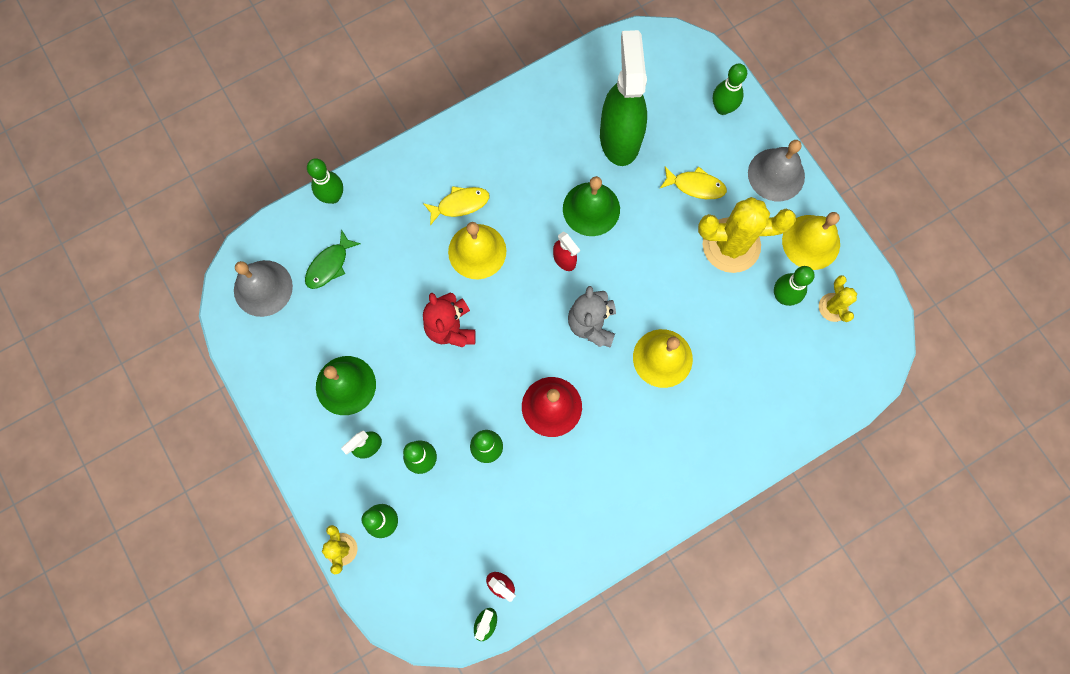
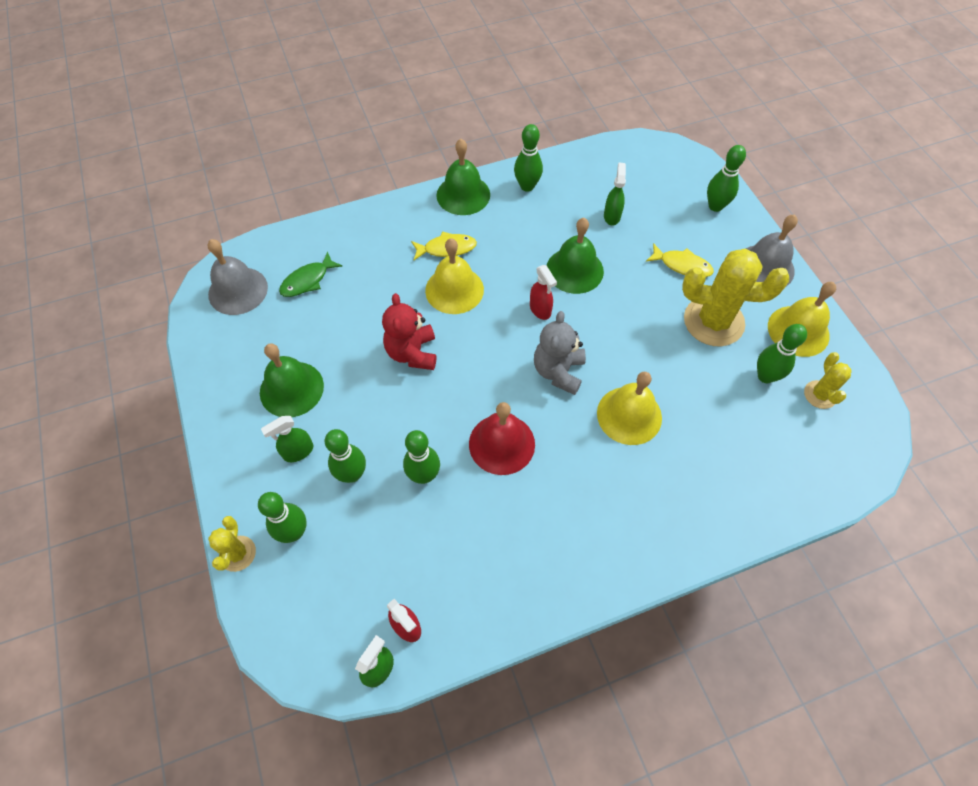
camera: 10 degrees right, 15 degrees down
green bowling pin [307,158,343,204] -> green bowling pin moved to [514,124,543,192]
green spray bottle [600,30,647,166] -> green spray bottle [604,162,626,225], size x0.43
none -> green bell [436,139,490,215]

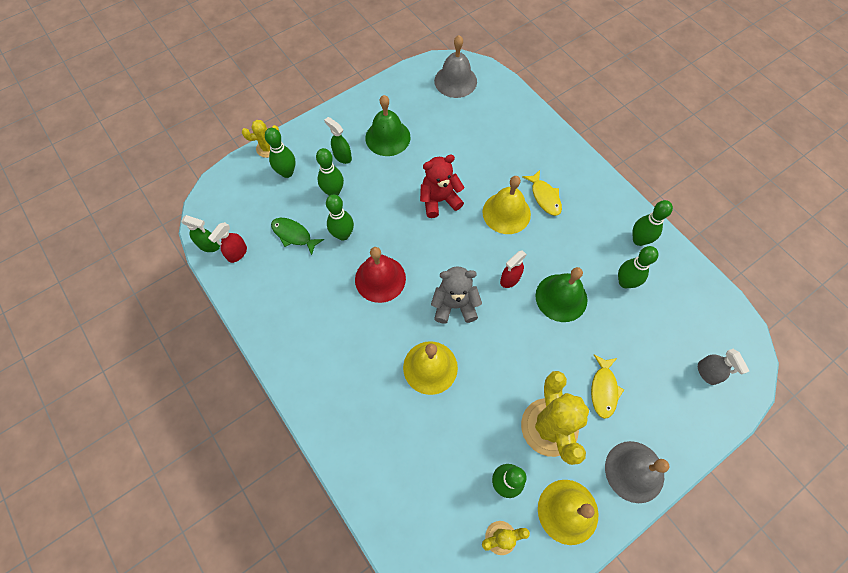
camera: 75 degrees right, 5 degrees up
green fish [279,251,343,297] -> green fish moved to [271,218,324,255]
green bell [436,139,490,215] -> none
green spray bottle [604,162,626,225] -> none
green bowling pin [707,145,746,212] -> green bowling pin moved to [618,246,658,288]
none -> grey spray bottle [698,349,749,385]

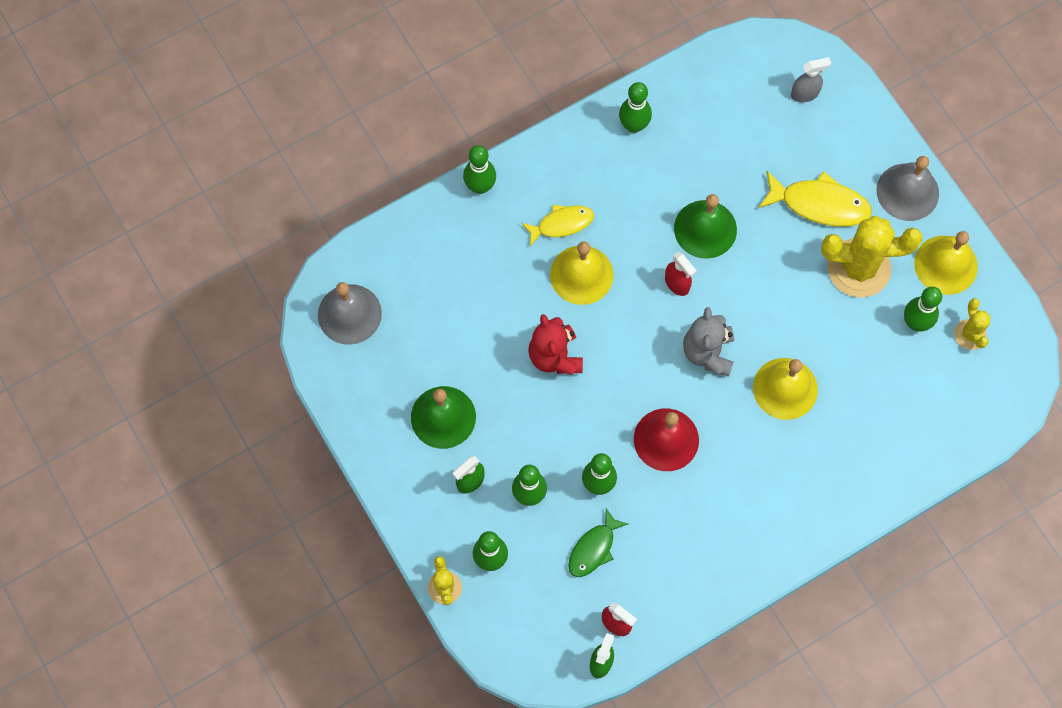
camera: 85 degrees left, 5 degrees up
yellow fish [591,355,624,419] -> yellow fish [758,171,872,226], size x1.54
green bowling pin [618,246,658,288] -> green bowling pin moved to [463,145,496,194]

